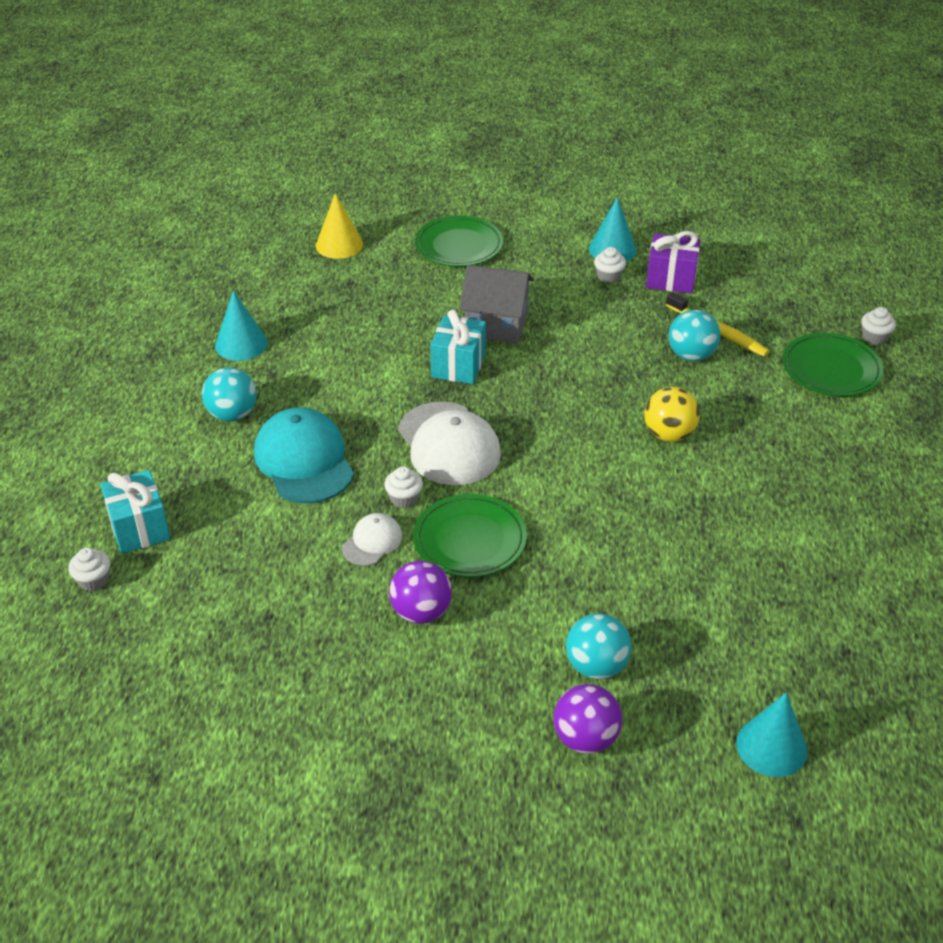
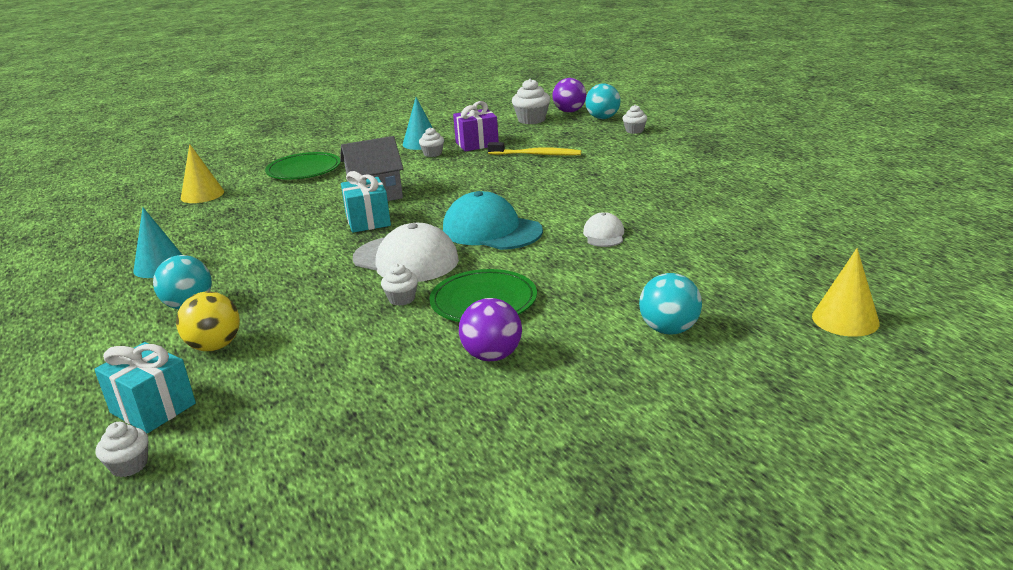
camera: 30 degrees left, 15 degrees down
turquoise cap [254,407,354,503] -> turquoise cap moved to [443,191,543,250]
white cap [342,513,402,566] -> white cap moved to [583,212,624,247]
purple ball [554,684,622,754] -> purple ball moved to [552,78,586,113]
yellow ball [645,387,700,442] -> yellow ball moved to [176,291,240,351]
turquoise ball [668,310,720,361] -> turquoise ball moved to [585,83,621,119]
turquoise cone [736,693,808,777] -> yellow cone [812,248,880,337]
green plate [782,333,884,396] -> none
none -> white cupcake [512,78,550,124]

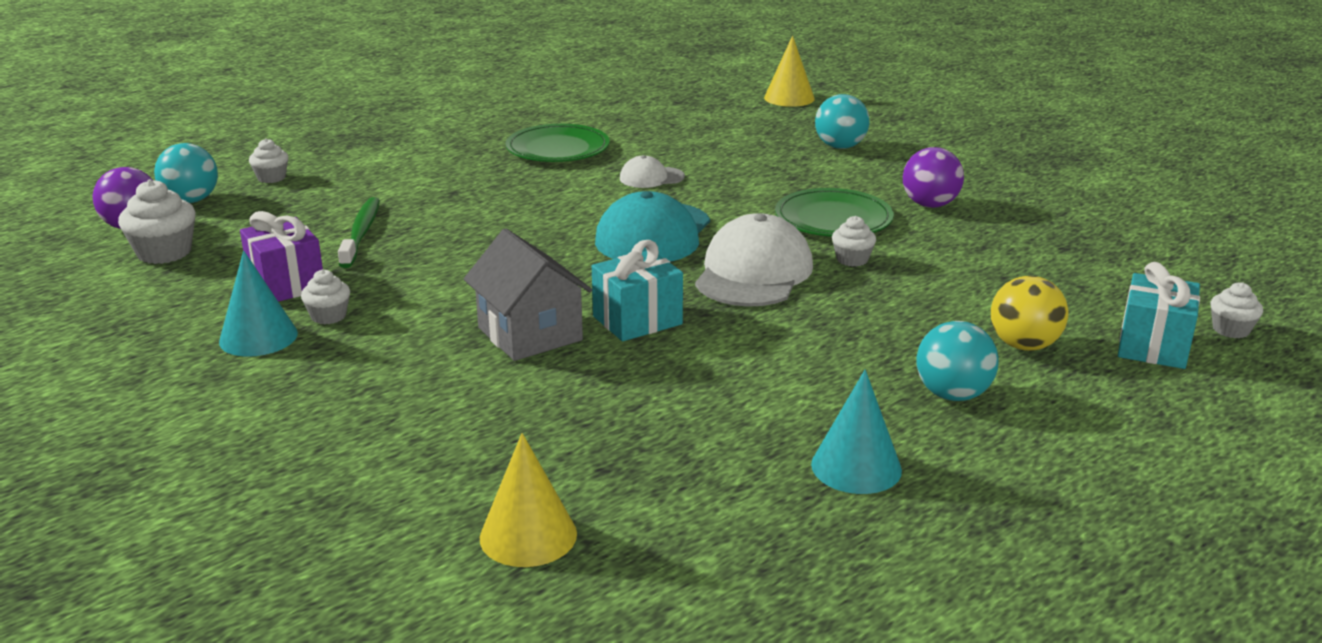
camera: 105 degrees left, 0 degrees up
green plate [265,152,341,179] -> green plate moved to [505,124,610,162]
yellow toothbrush [488,142,581,156] -> green toothbrush [338,197,380,268]

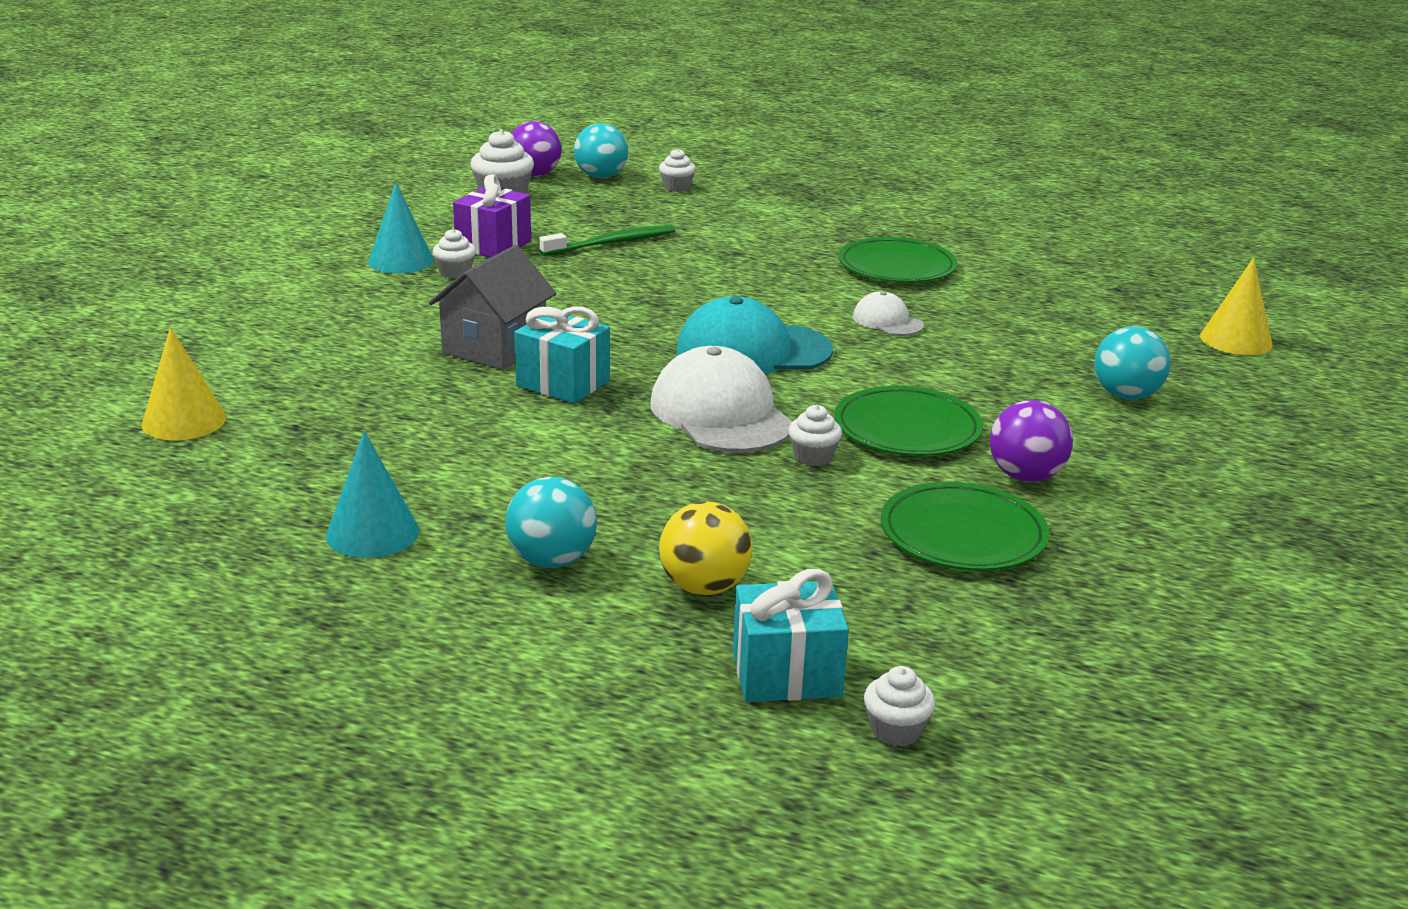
camera: 60 degrees right, 0 degrees up
white cap [695,213,813,307] -> white cap turned 105 degrees counterclockwise [650,346,792,453]
none -> green plate [881,482,1049,571]

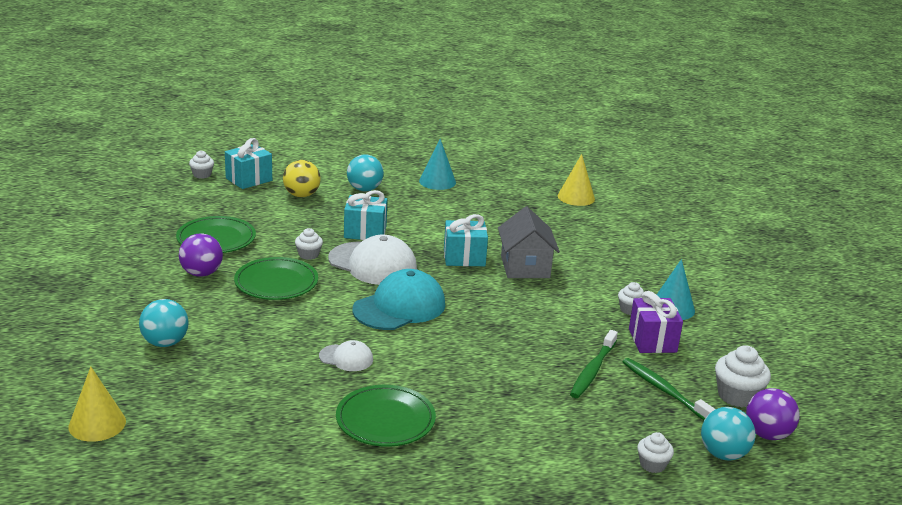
camera: 145 degrees right, 0 degrees up
none -> turquoise gift [344,190,387,240]
none -> green toothbrush [623,358,715,420]

